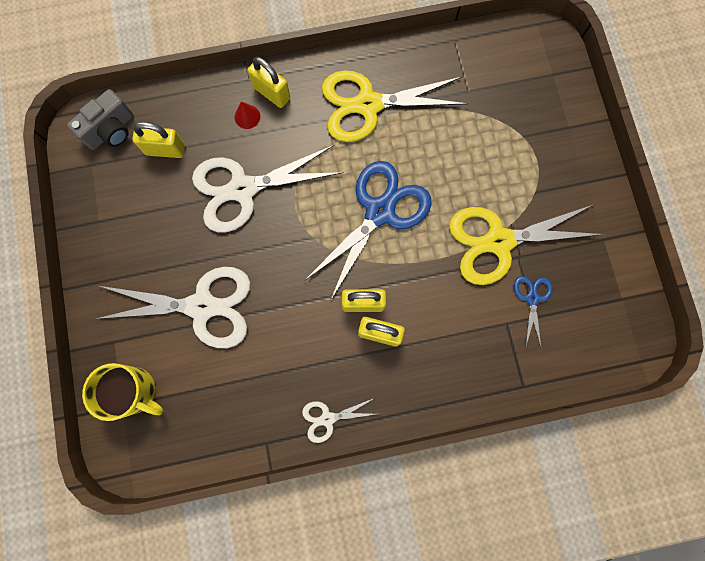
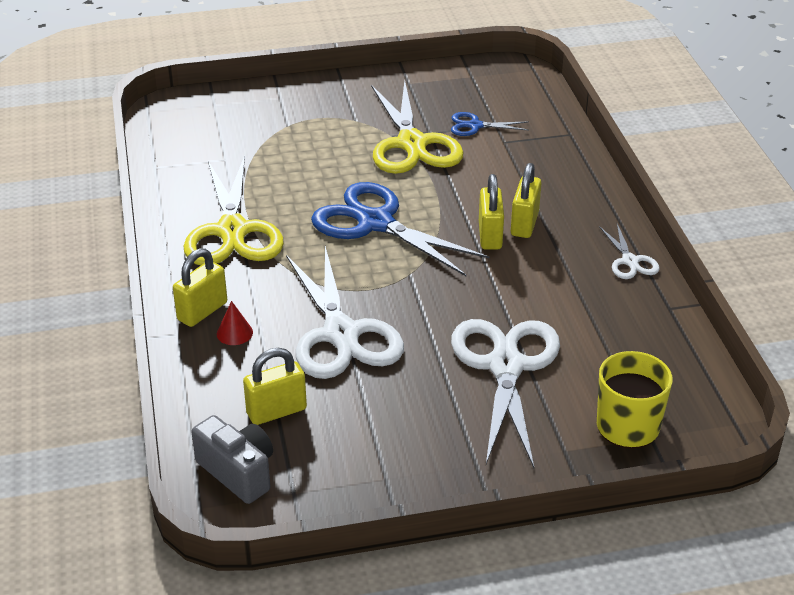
camera: 90 degrees left, 40 degrees down
yellow padlock [132,122,185,158] -> yellow padlock turned 60 degrees clockwise [243,348,307,425]

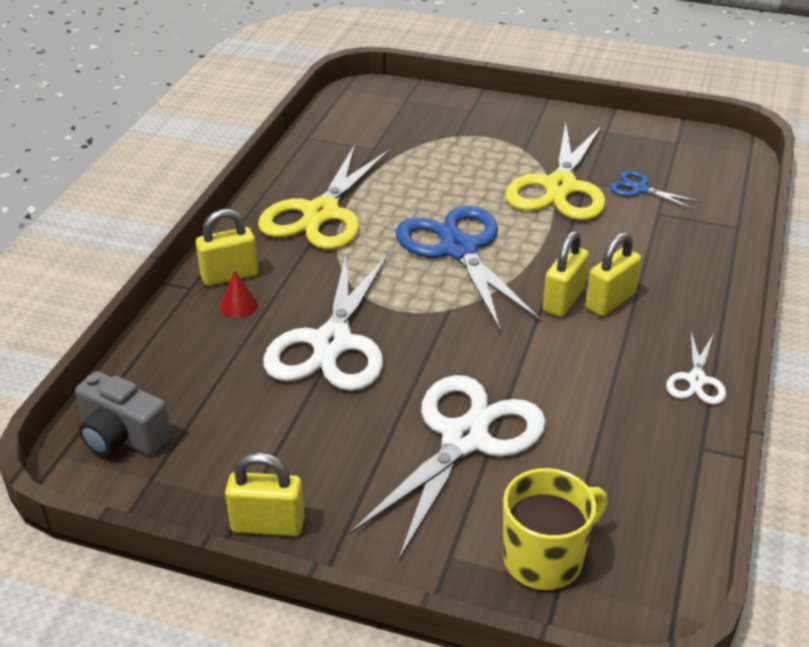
camera: 30 degrees right, 0 degrees up
grey camera [192,415,273,504] -> grey camera turned 135 degrees clockwise [75,371,172,456]
yellow padlock [243,348,307,425] -> yellow padlock moved to [225,452,305,536]

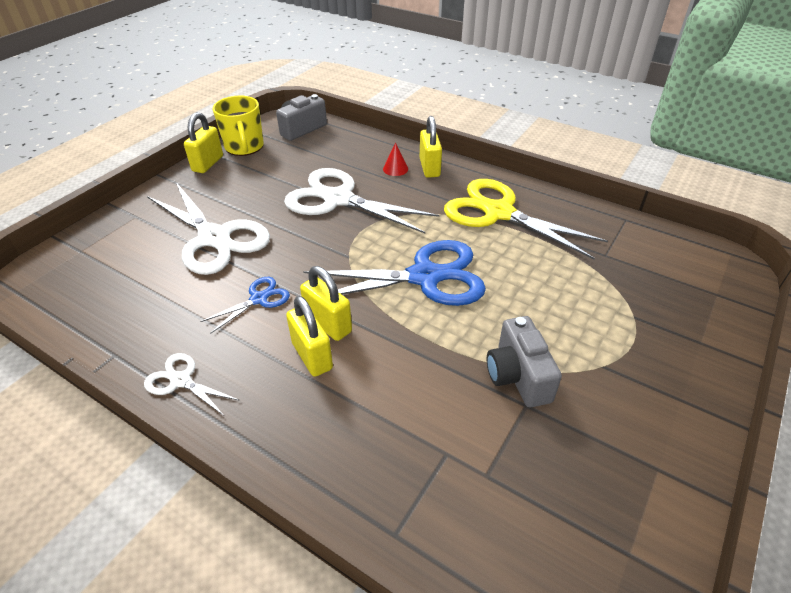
camera: 105 degrees right, 5 degrees up
yellow mug [503,468,608,592] -> yellow mug moved to [213,96,264,156]
yellow scissors [505,123,606,220] -> grey camera [487,316,562,407]
blue scissors [610,171,701,210] -> blue scissors moved to [200,277,290,334]

